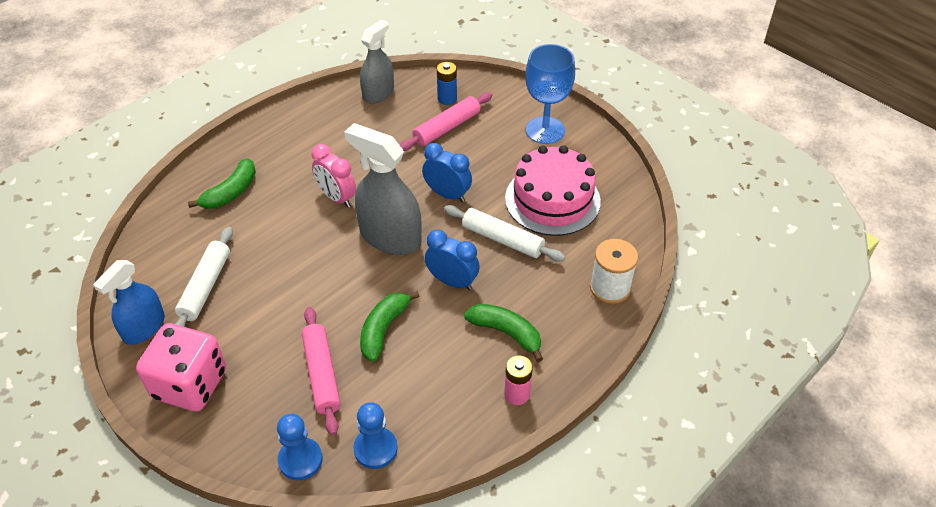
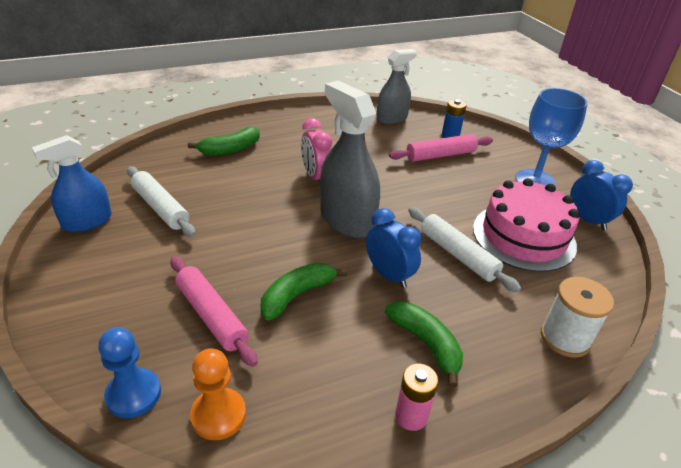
camera: 20 degrees right, 10 degrees down
pink dice [136,323,226,412] -> none
white rolling pin [175,227,233,327] -> white rolling pin turned 75 degrees counterclockwise [127,166,196,237]
pink rolling pin [302,307,341,436] -> pink rolling pin turned 45 degrees counterclockwise [170,257,258,367]
blue pawn [353,402,398,469] -> orange pawn [190,348,246,440]
blue clock [422,143,472,202] -> blue clock moved to [570,160,633,230]

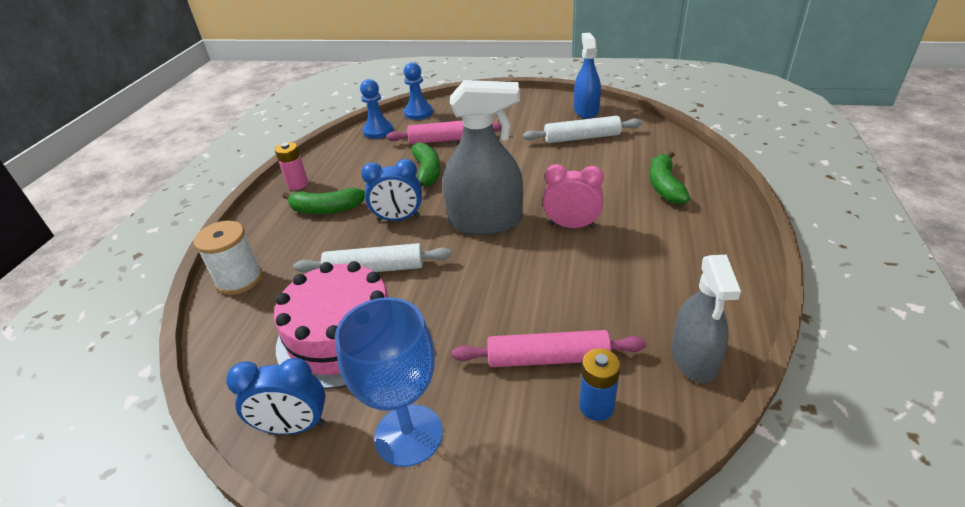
camera: 130 degrees right, 0 degrees up
orange pawn [190,348,246,440] -> blue pawn [360,79,393,139]
pink rolling pin [389,134,493,162] -> pink rolling pin turned 75 degrees clockwise [452,330,646,367]

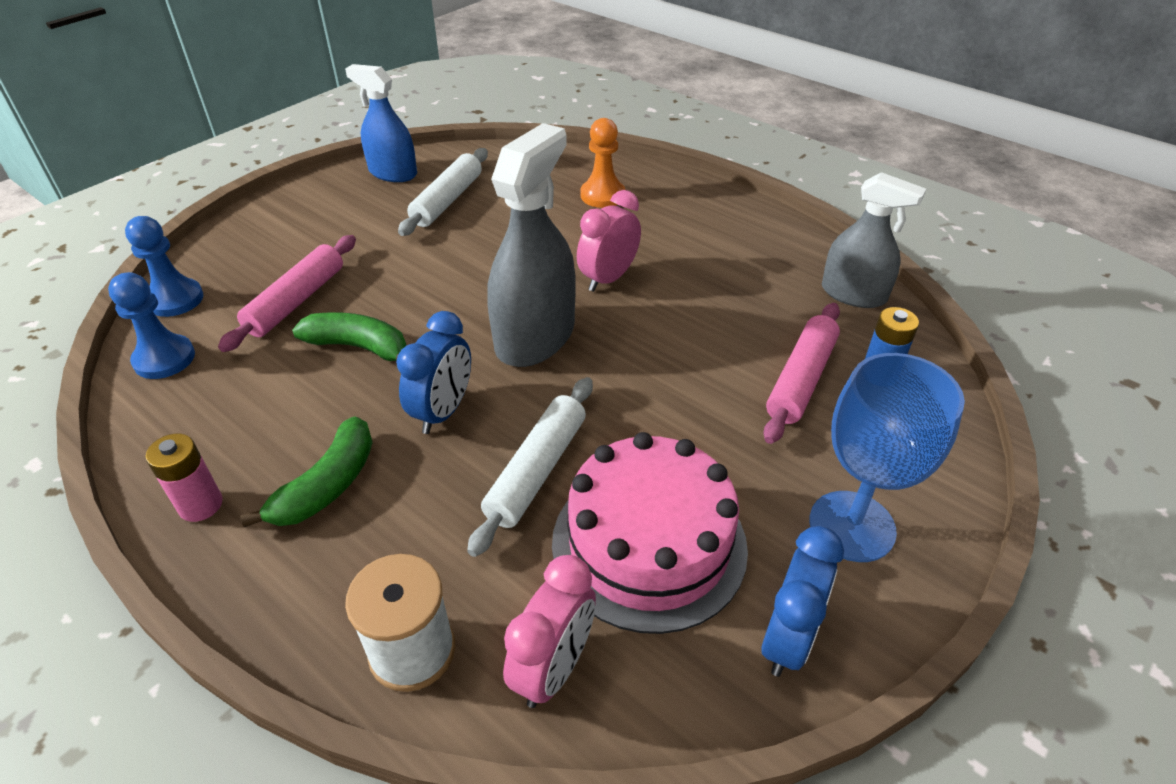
camera: 65 degrees left, 5 degrees up
green banana [649,151,690,205] -> orange pawn [580,118,625,208]
none -> pink clock [503,555,596,708]

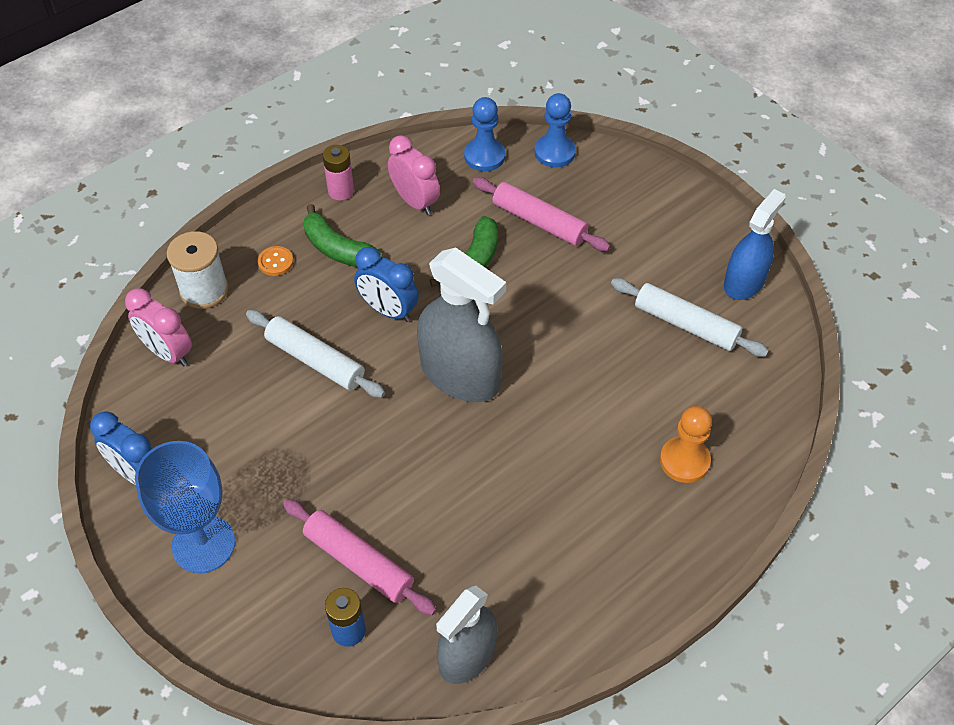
camera: 100 degrees right, 10 degrees up
pink cake [552,432,748,634] -> none
pink clock [577,190,641,292] -> pink clock moved to [388,135,440,215]
none -> orange button [258,246,293,276]

